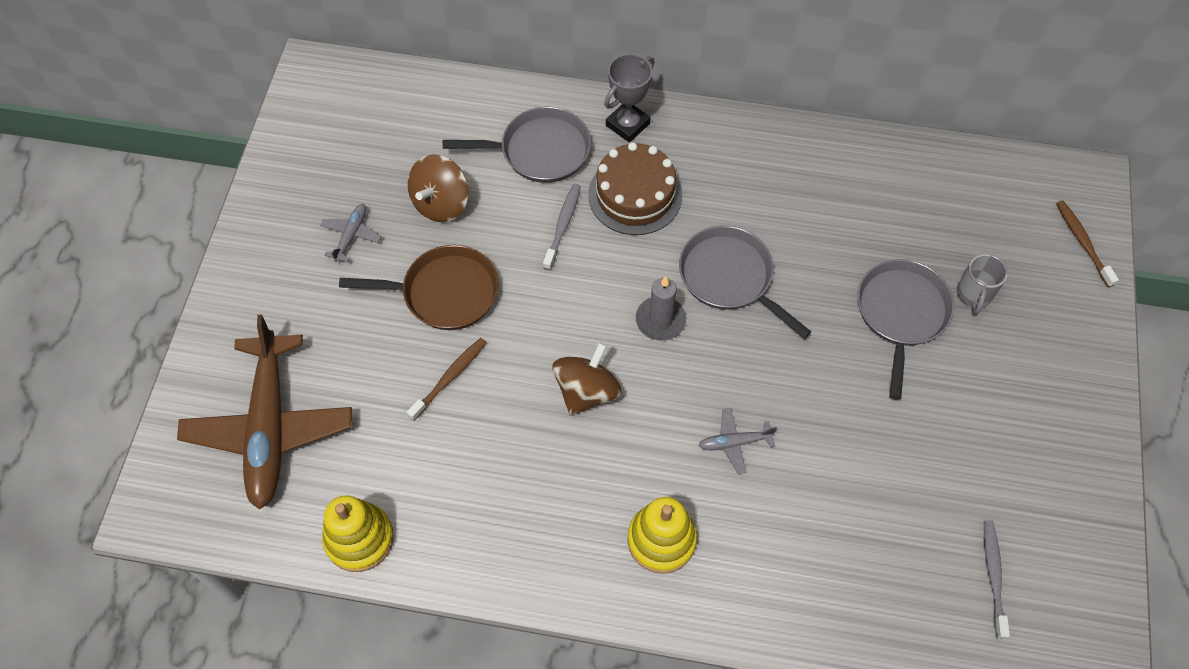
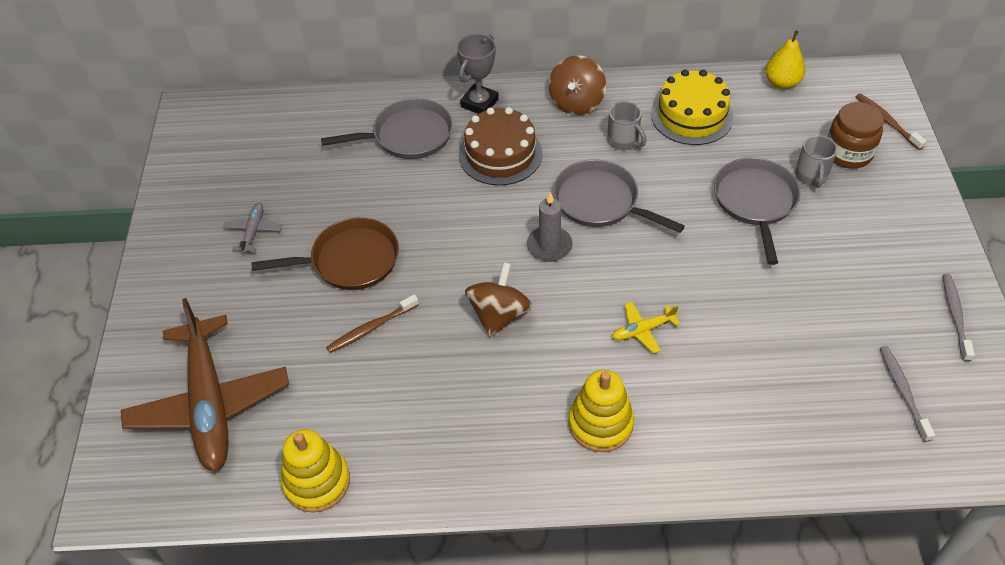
camera: 10 degrees left, 10 degrees down
brown toothbrush [407,338,487,421] -> brown toothbrush turned 150 degrees counterclockwise [326,294,419,353]
brown spinning top [408,154,469,222] -> brown spinning top moved to [549,55,606,115]
grey toothbrush [543,184,581,270] -> grey toothbrush moved to [943,274,975,362]
grey plane [698,408,777,474] -> yellow plane [612,302,680,353]
none -> grey mug [607,101,647,150]
none -> yellow cake [651,69,734,145]
none -> yellow pear [766,31,805,89]
none -> brown jar [827,102,884,169]

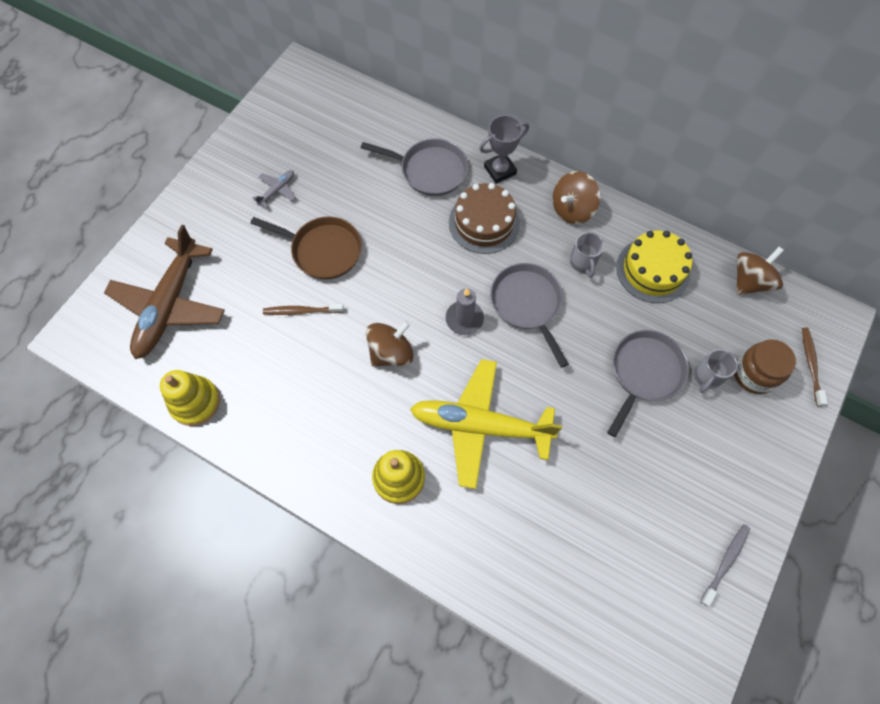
camera: 30 degrees right, 15 degrees up
yellow plane [612,302,680,353] -> yellow plane [410,359,562,489], size x2.45
yellow pear [766,31,805,89] -> brown spinning top [736,247,784,295]
grey toothbrush [880,346,935,442] -> none

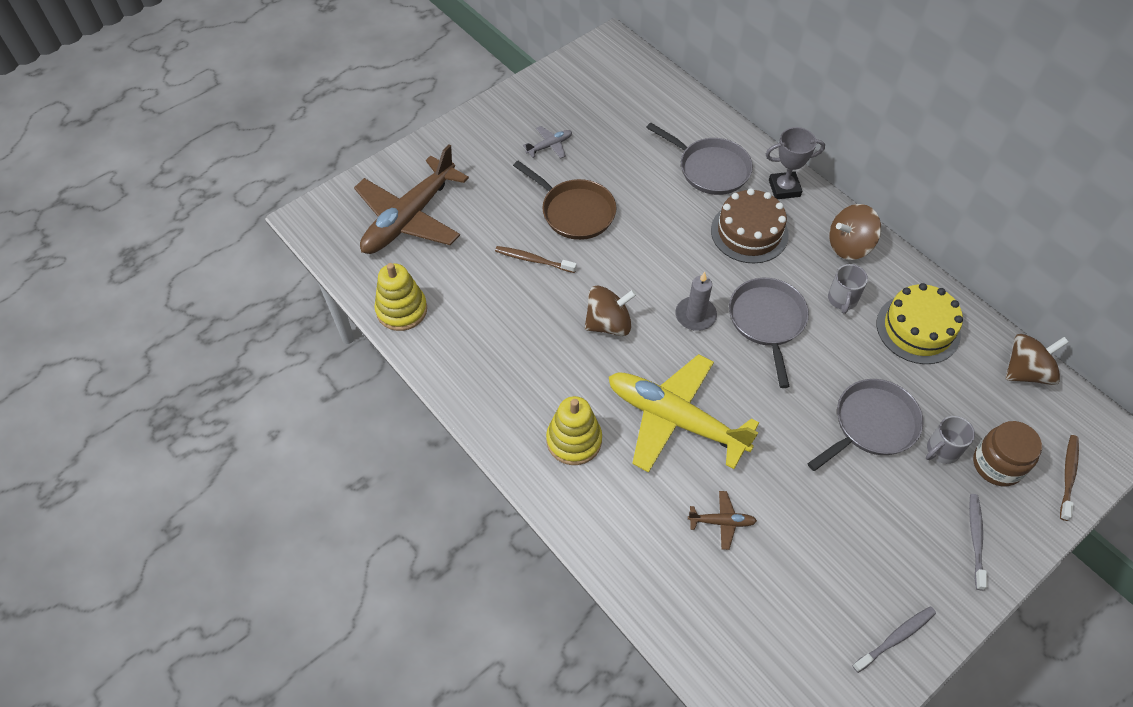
camera: 20 degrees right, 10 degrees down
none -> brown plane [688,491,757,550]
none -> grey toothbrush [969,494,988,590]

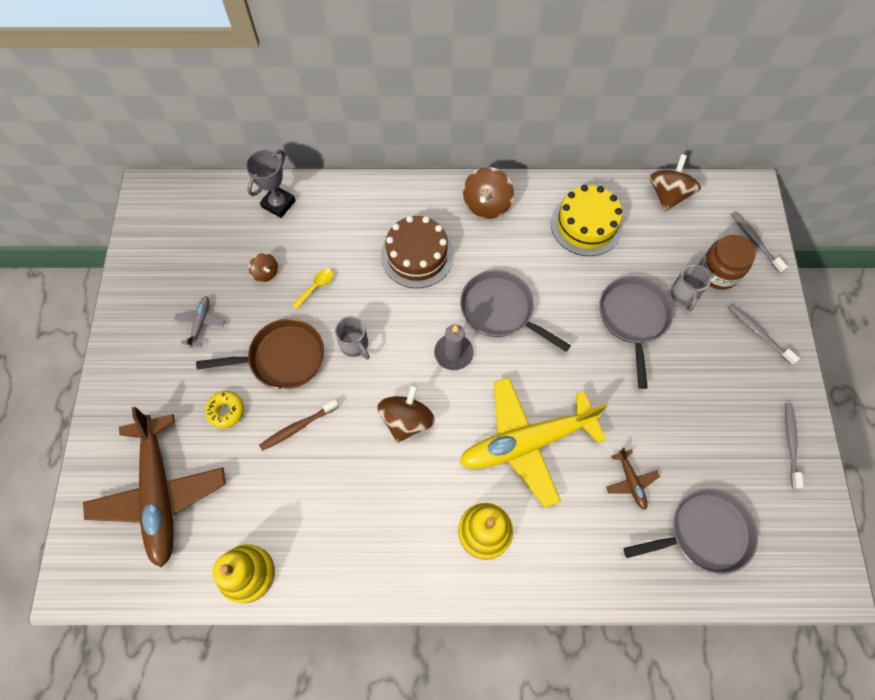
camera: 50 degrees left, 10 degrees up
grey pan [646,122,753,195] -> grey pan moved to [624,488,758,575]
brown plane [688,491,757,550] -> brown plane turned 120 degrees clockwise [606,448,660,510]
grey trophy [766,127,825,199] -> grey trophy moved to [246,149,296,218]
grey mug [828,264,868,314] -> grey mug moved to [335,316,370,360]
brown toothbrush [1060,435,1079,521] -> grey toothbrush [731,211,788,273]
none -> yellow donut [205,391,244,428]
none -> brown spinning top [249,253,278,282]
none -> yellow spoon [292,269,334,309]

